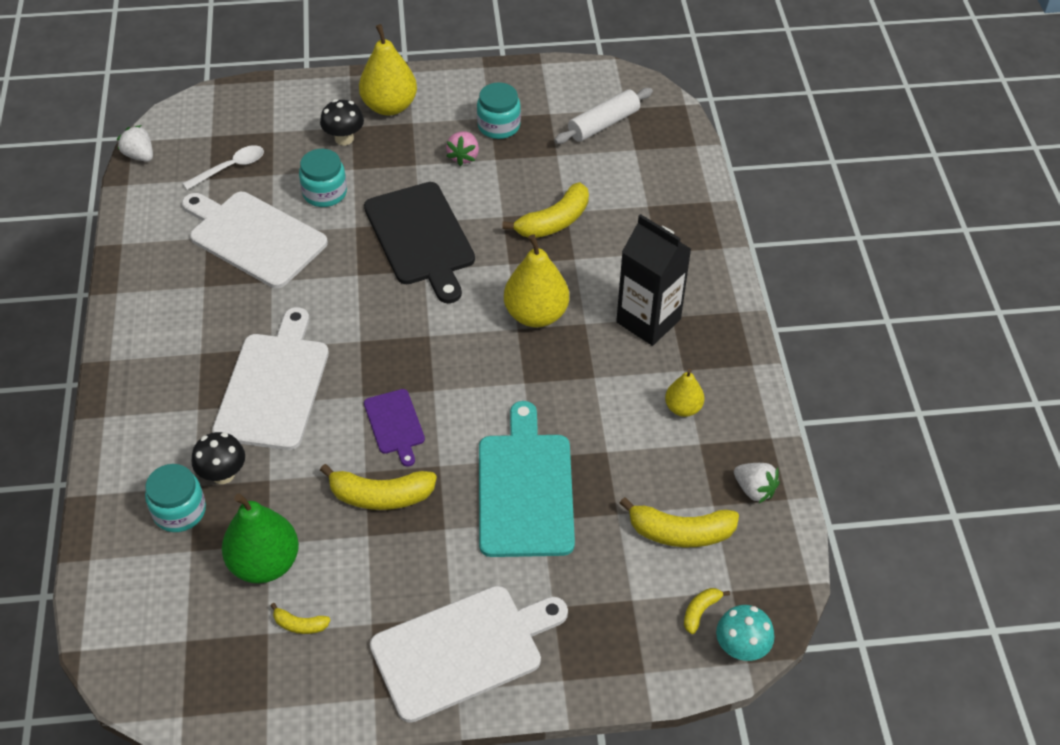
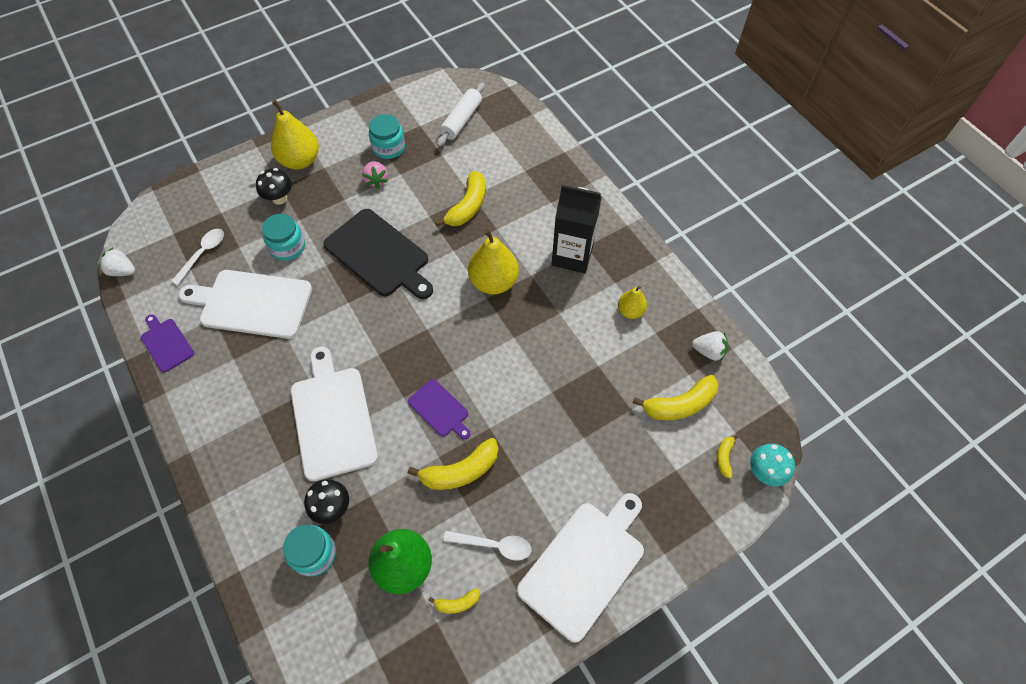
camera: 25 degrees left, 10 degrees up
turquoise cutting board [479,401,575,557] -> none
none -> purple cutting board [141,314,194,372]
none -> white spoon [444,531,531,561]

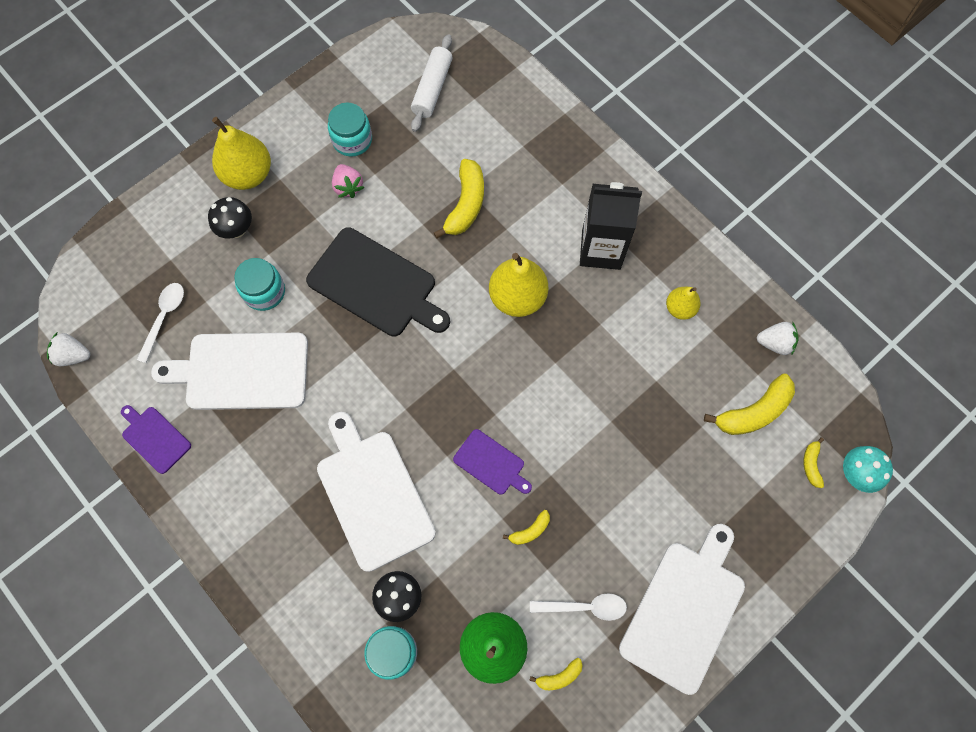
camera: 10 degrees left, 10 degrees up
yellow banana [408,438,498,490] -> yellow banana [503,510,550,545], size x0.51

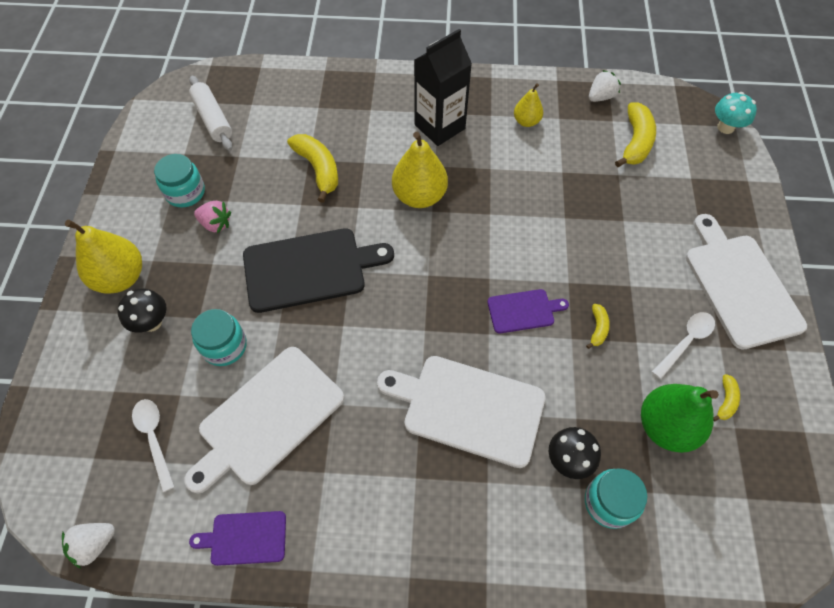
camera: 45 degrees left, 10 degrees down
yellow banana [803,437,824,488] -> none

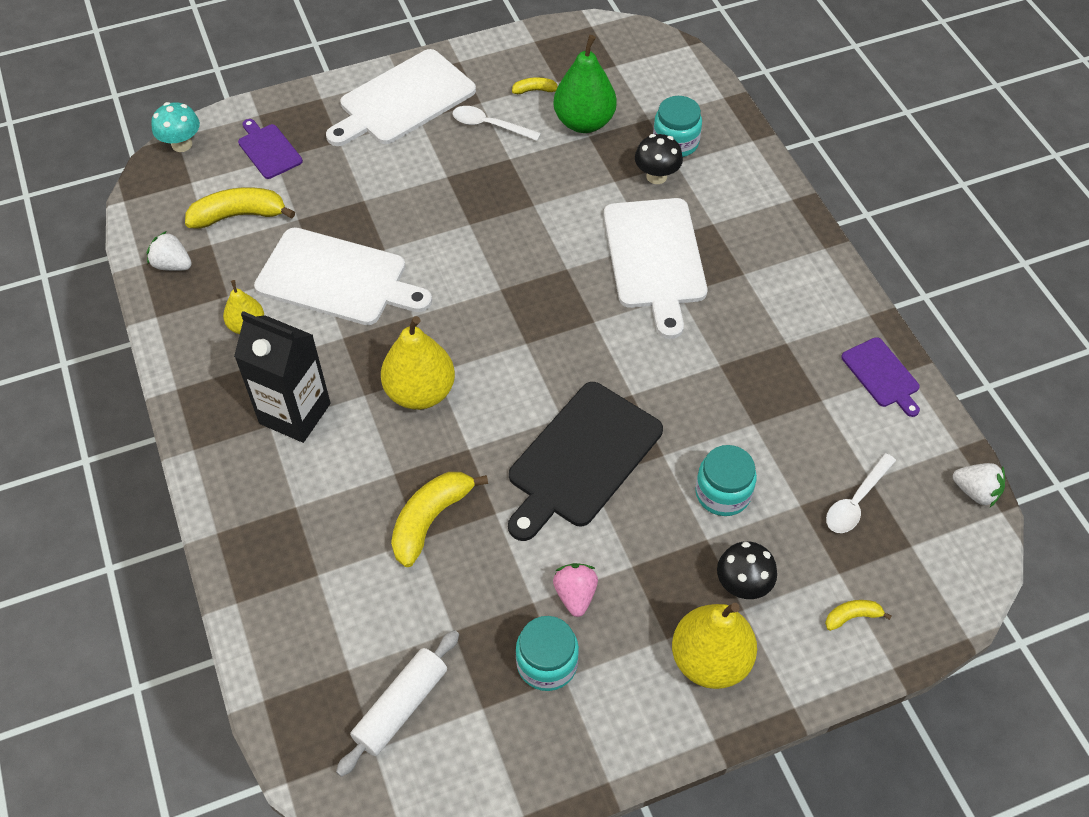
camera: 115 degrees left, 5 degrees down
white cutting board [184,347,344,493] -> white cutting board moved to [254,227,432,325]
black cutting board [243,228,394,313] -> black cutting board turned 105 degrees counterclockwise [508,382,663,541]
purple cutting board [487,289,569,333] -> purple cutting board moved to [238,119,303,179]
yellow banana [586,304,610,349] -> yellow banana moved to [825,600,892,631]

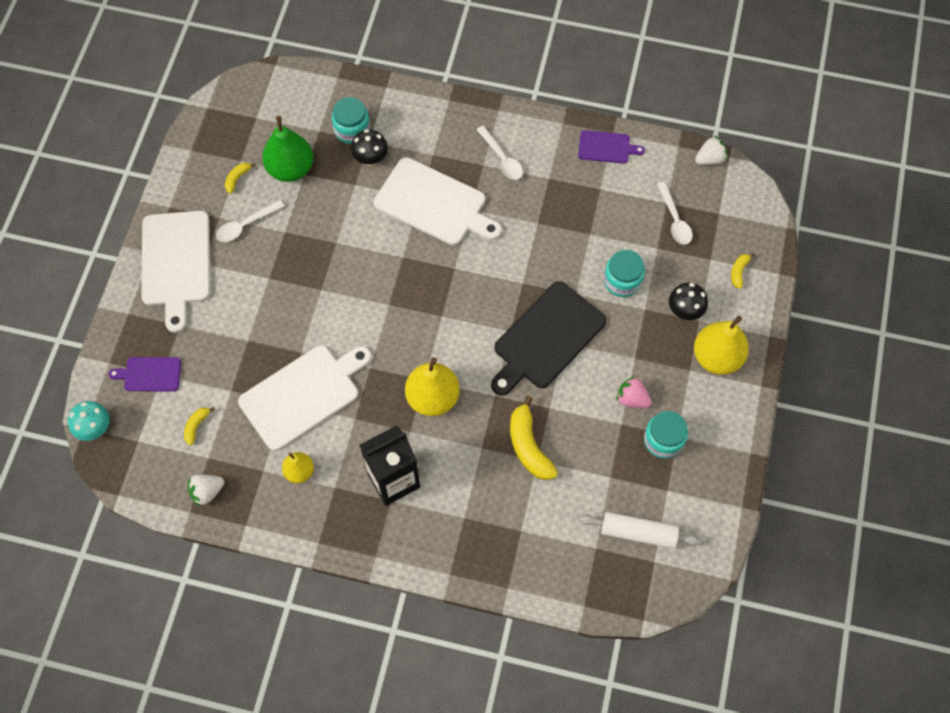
camera: 55 degrees left, 10 degrees up
yellow banana [185,187,295,228] -> yellow banana [184,407,215,445], size x0.51
white rolling pin [336,630,459,777] -> white rolling pin turned 60 degrees counterclockwise [580,512,701,549]
black cutting board [508,382,663,541] -> black cutting board turned 60 degrees clockwise [491,281,606,396]
none -> white spoon [476,126,523,180]

